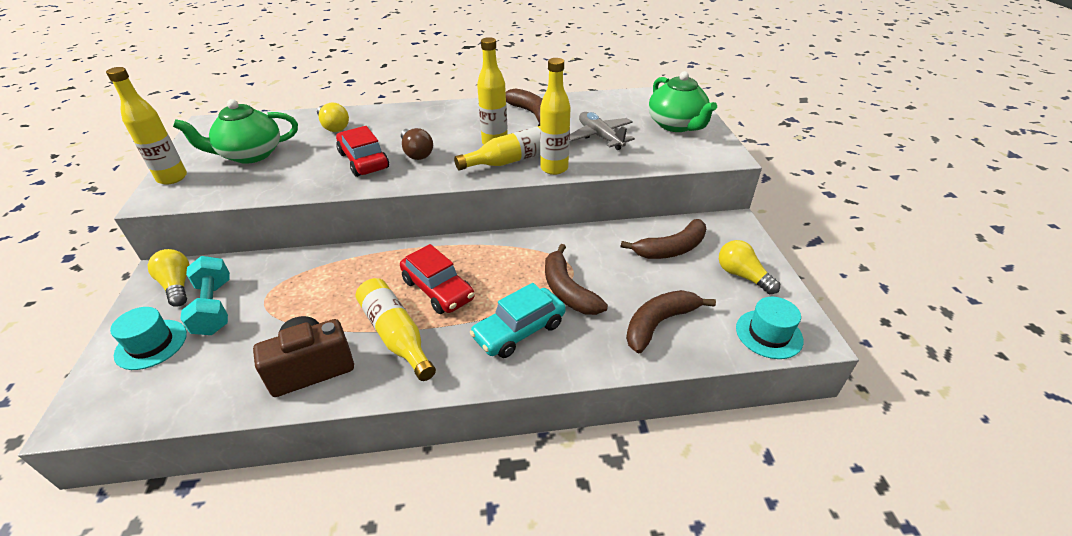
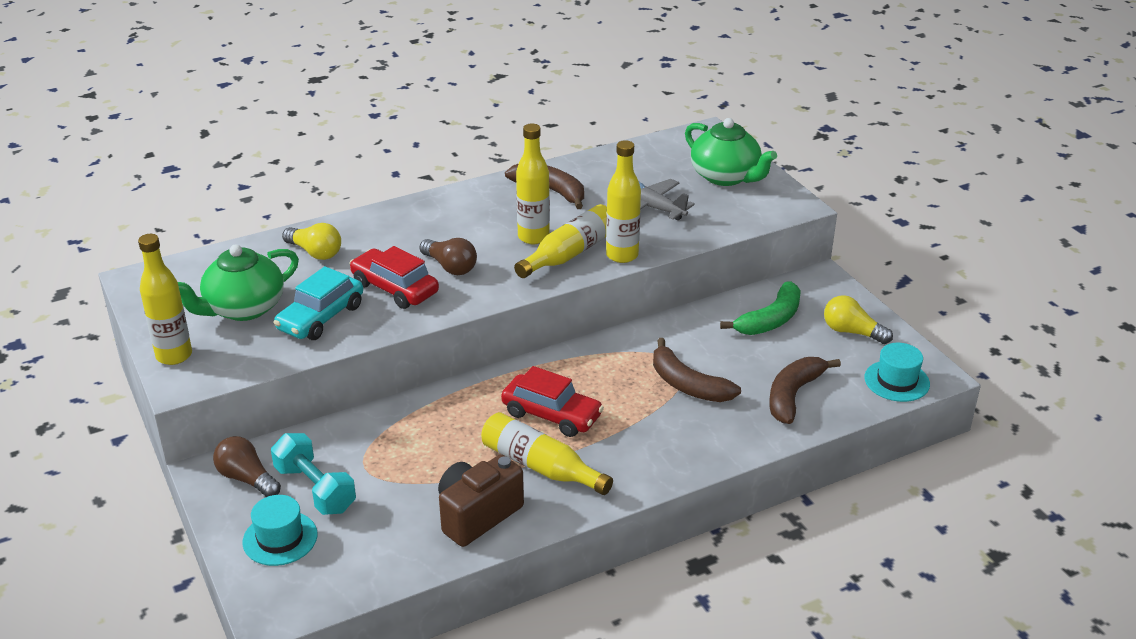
camera: 20 degrees left, 5 degrees down
yellow light bulb [148,249,190,307] -> brown light bulb [213,436,281,497]
turquoise car [469,283,566,358] -> turquoise car moved to [274,266,363,340]
brown banana [621,219,706,259] -> green banana [720,281,801,335]

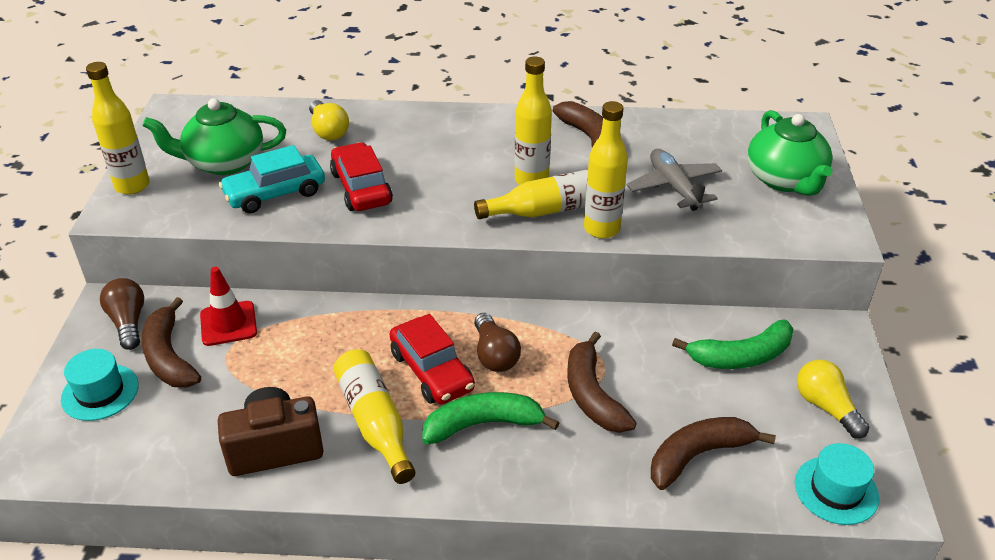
camera: 30 degrees right, 5 degrees up
turquoise dumbbell [271,433,356,515] -> brown banana [141,297,201,388]
brown light bulb [419,238,477,275] -> brown light bulb moved to [474,313,521,372]
none -> red traffic cone [200,267,257,346]
none -> green banana [422,392,559,444]

